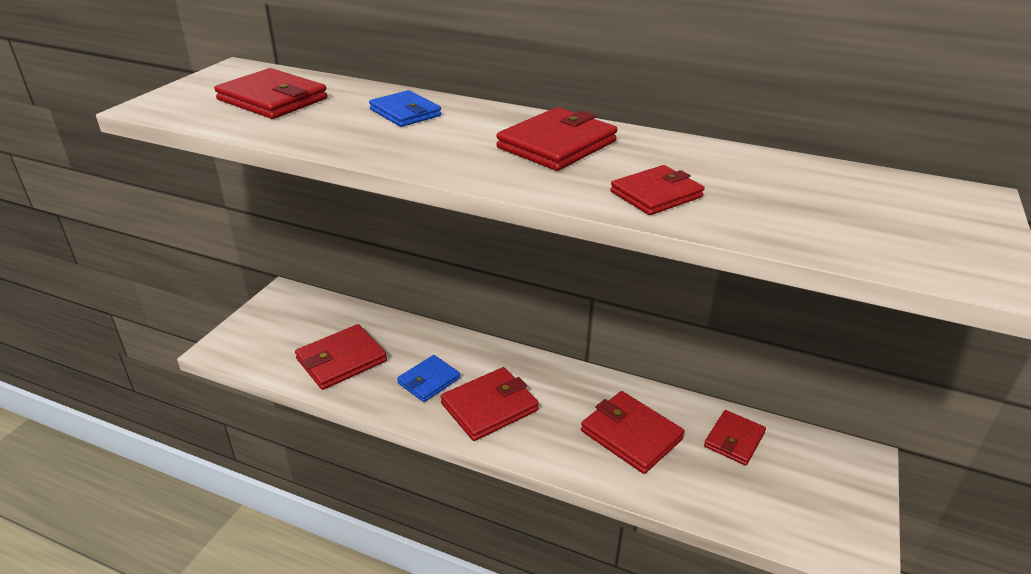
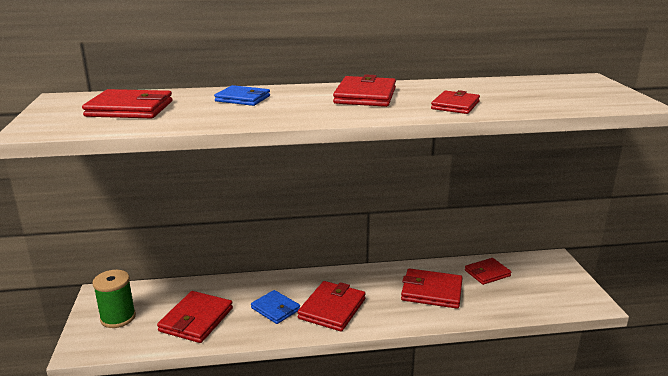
camera: 30 degrees left, 10 degrees down
blue wallet [397,355,460,402] -> blue wallet turned 60 degrees counterclockwise [251,290,300,324]
red wallet [704,410,766,466] -> red wallet turned 60 degrees clockwise [465,258,511,285]
none -> green spool [93,270,136,328]

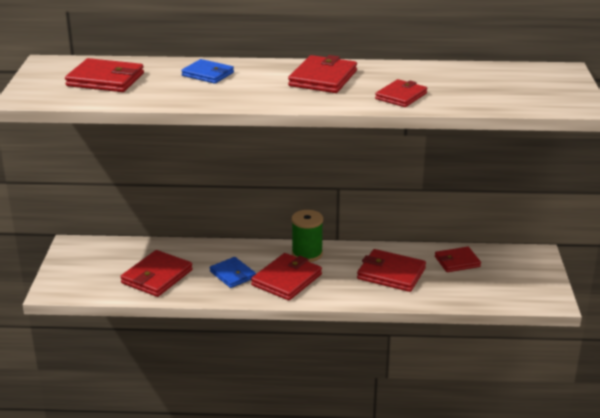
camera: 10 degrees right, 5 degrees up
green spool [93,270,136,328] -> green spool moved to [292,210,323,262]

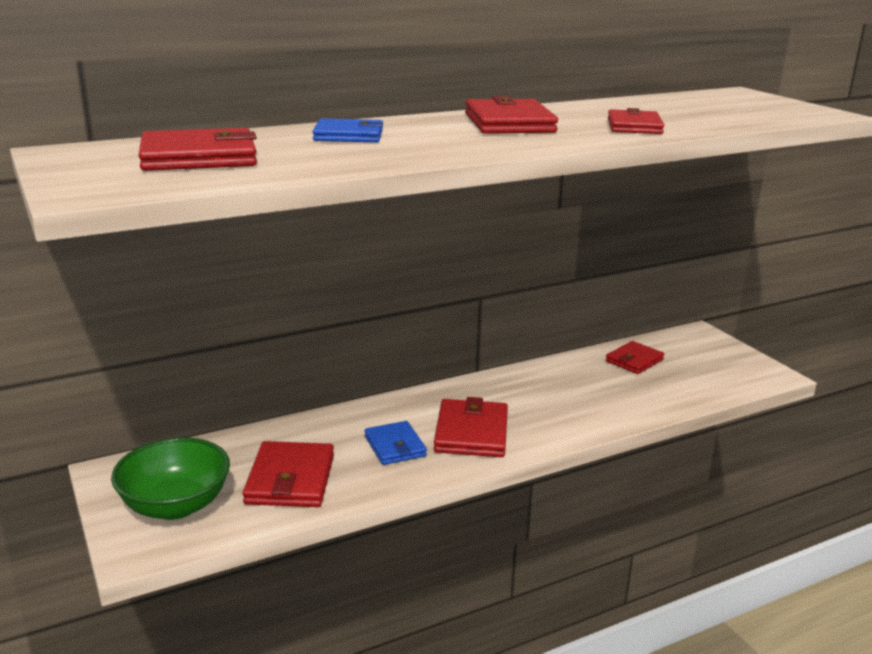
camera: 30 degrees left, 5 degrees down
blue wallet [210,257,256,288] -> blue wallet turned 45 degrees clockwise [365,421,427,465]
green spool [292,210,323,262] -> none
red wallet [357,249,426,292] -> none
none -> green bowl [111,437,230,520]

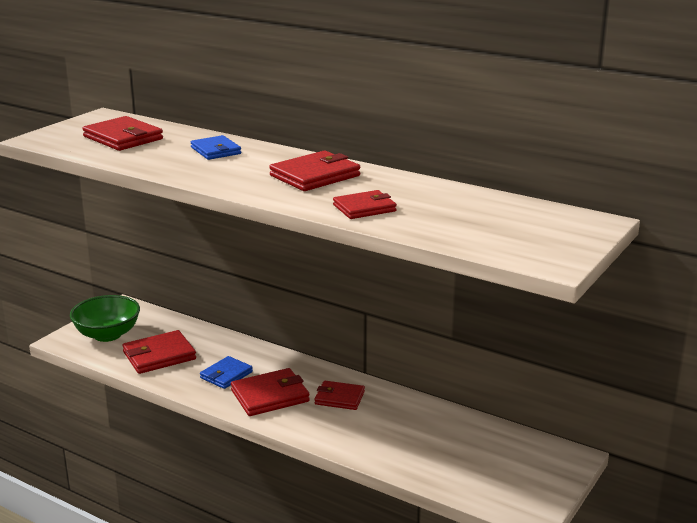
camera: 60 degrees right, 0 degrees up
red wallet [606,341,664,374] -> red wallet moved to [315,381,365,410]

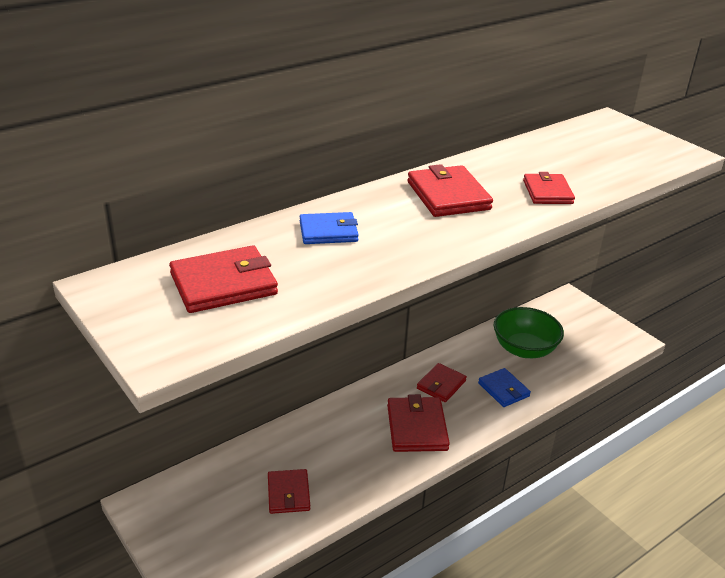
camera: 70 degrees left, 10 degrees up
green bowl [70,295,140,342] -> green bowl moved to [493,307,564,358]
red wallet [122,330,196,374] -> red wallet [268,469,310,514], size x0.67
blue wallet [200,356,253,389] -> blue wallet moved to [478,368,531,407]

